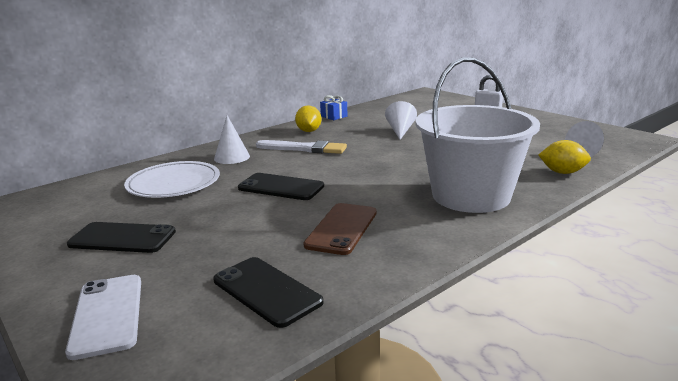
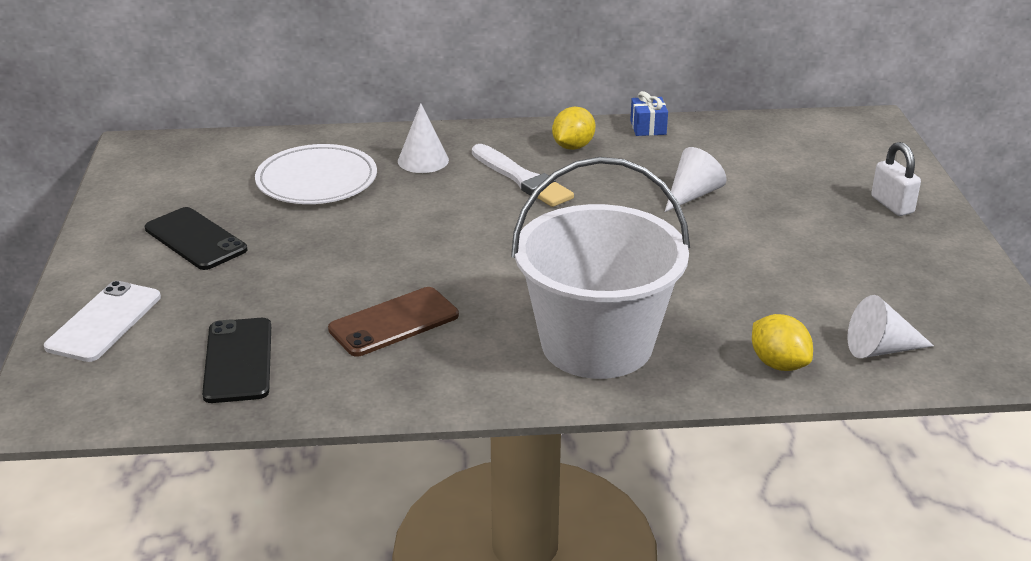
camera: 35 degrees right, 10 degrees up
black phone [238,173,324,200] -> none

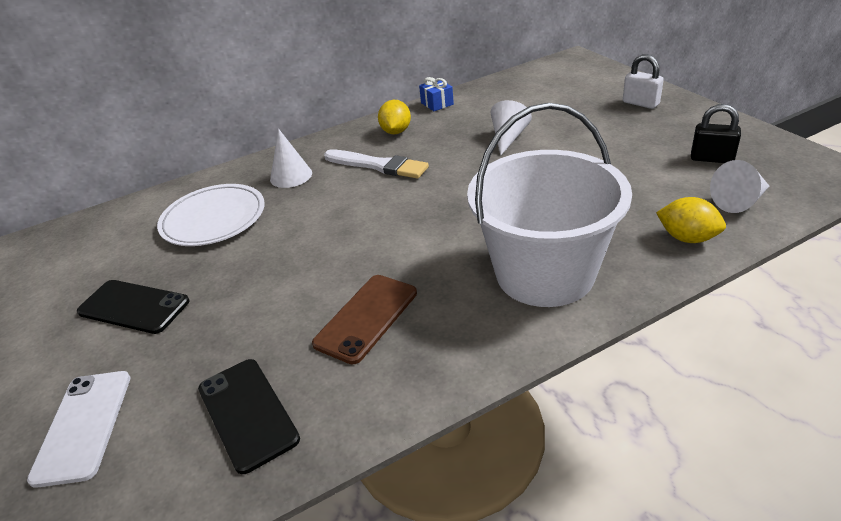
camera: 20 degrees left, 5 degrees up
none -> black padlock [691,104,741,163]

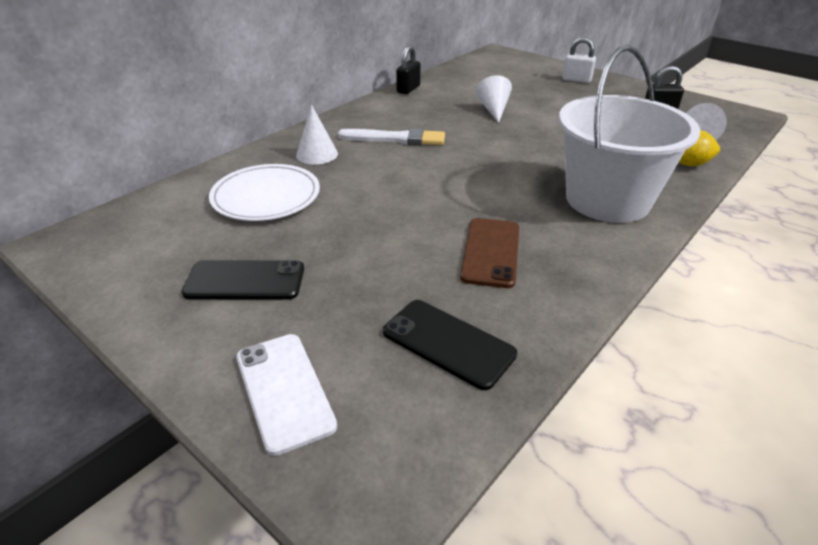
camera: 25 degrees left, 0 degrees up
yellow lemon [378,100,411,134] -> none
blue gift [419,77,454,111] -> black padlock [396,45,421,94]

